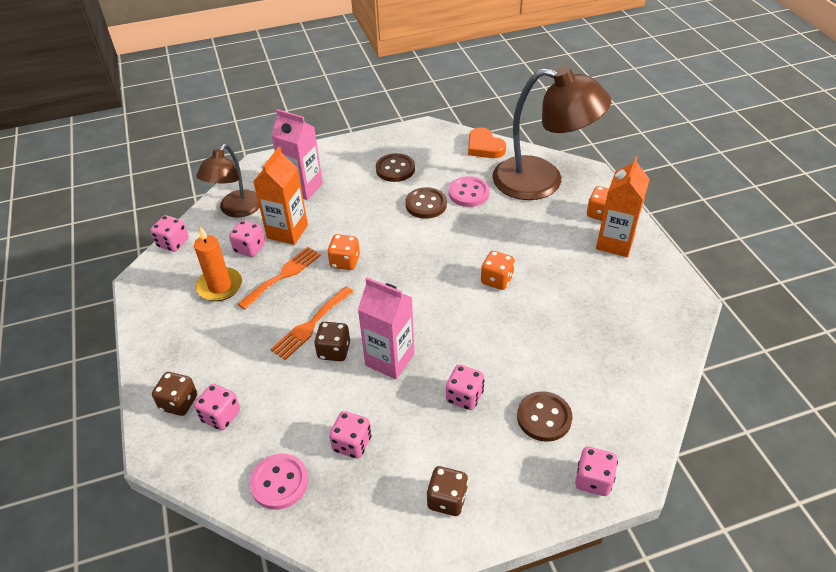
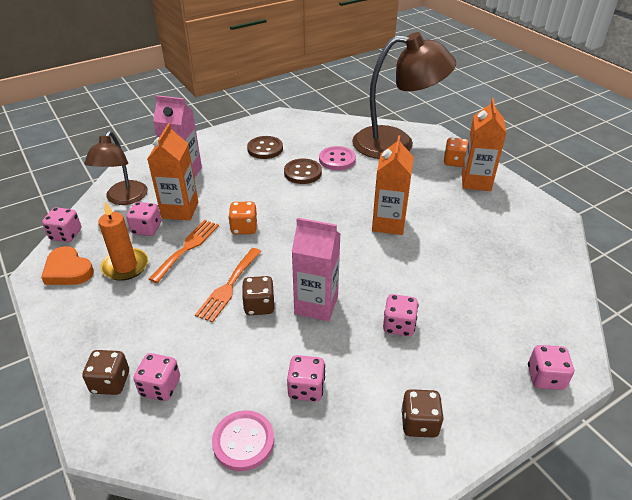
camera: 15 degrees left, 5 degrees down
orange heart [468,127,506,158] -> orange heart moved to [41,246,94,285]
orange dice [481,251,515,290] -> orange carton [372,135,414,235]
brown button [517,391,572,442] -> none

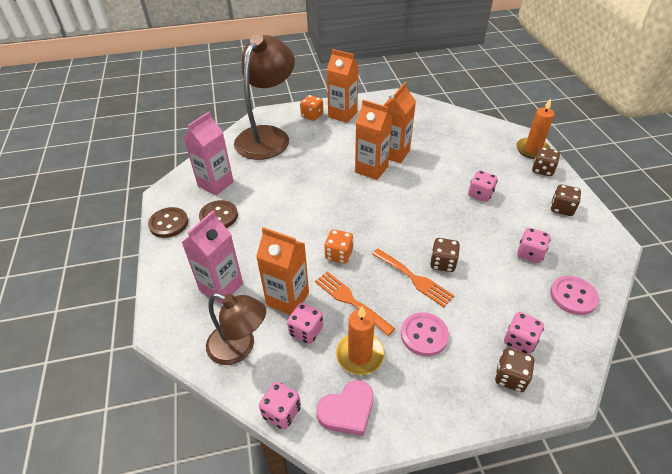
camera: 70 degrees left, 5 degrees up
orange heart [41,246,94,285] -> pink heart [316,380,374,436]
brown button [284,159,322,184] -> brown button moved to [148,207,188,238]
pink carton [292,218,341,321] -> pink carton moved to [184,112,234,196]
pink button [319,146,356,170] -> pink button moved to [401,312,449,356]
pink dice [528,345,574,390] -> orange candle [516,98,555,159]
none -> orange carton [383,82,416,163]
none -> brown dice [532,147,560,176]

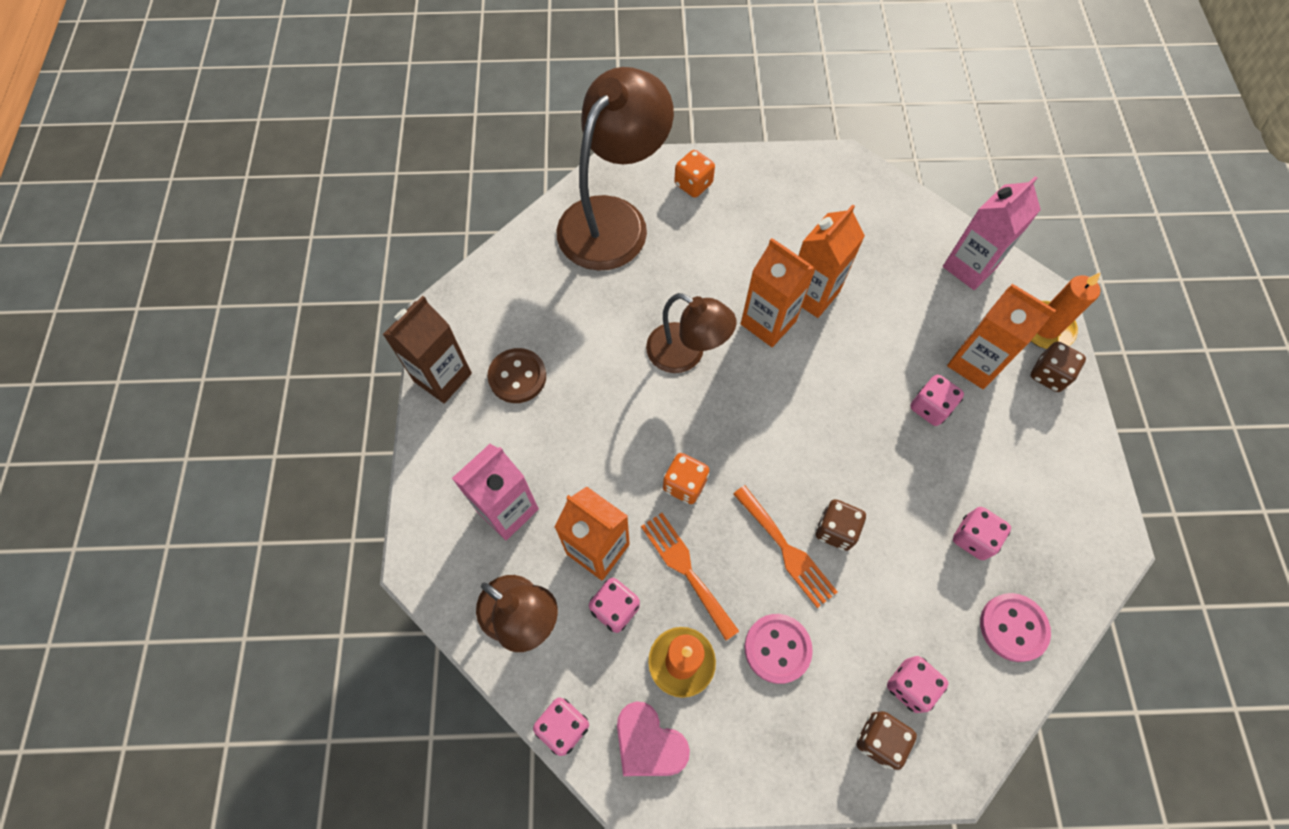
camera: 10 degrees right, 20 degrees up
brown button [148,207,188,238] -> brown carton [382,296,472,403]
pink carton [184,112,234,196] -> pink carton moved to [943,176,1041,290]
pink heart [316,380,374,436] -> pink heart turned 60 degrees clockwise [617,701,690,776]
orange carton [327,49,358,123] -> orange carton moved to [947,284,1056,389]
brown dice [551,184,581,216] -> none
none -> brown lamp [646,293,737,373]

